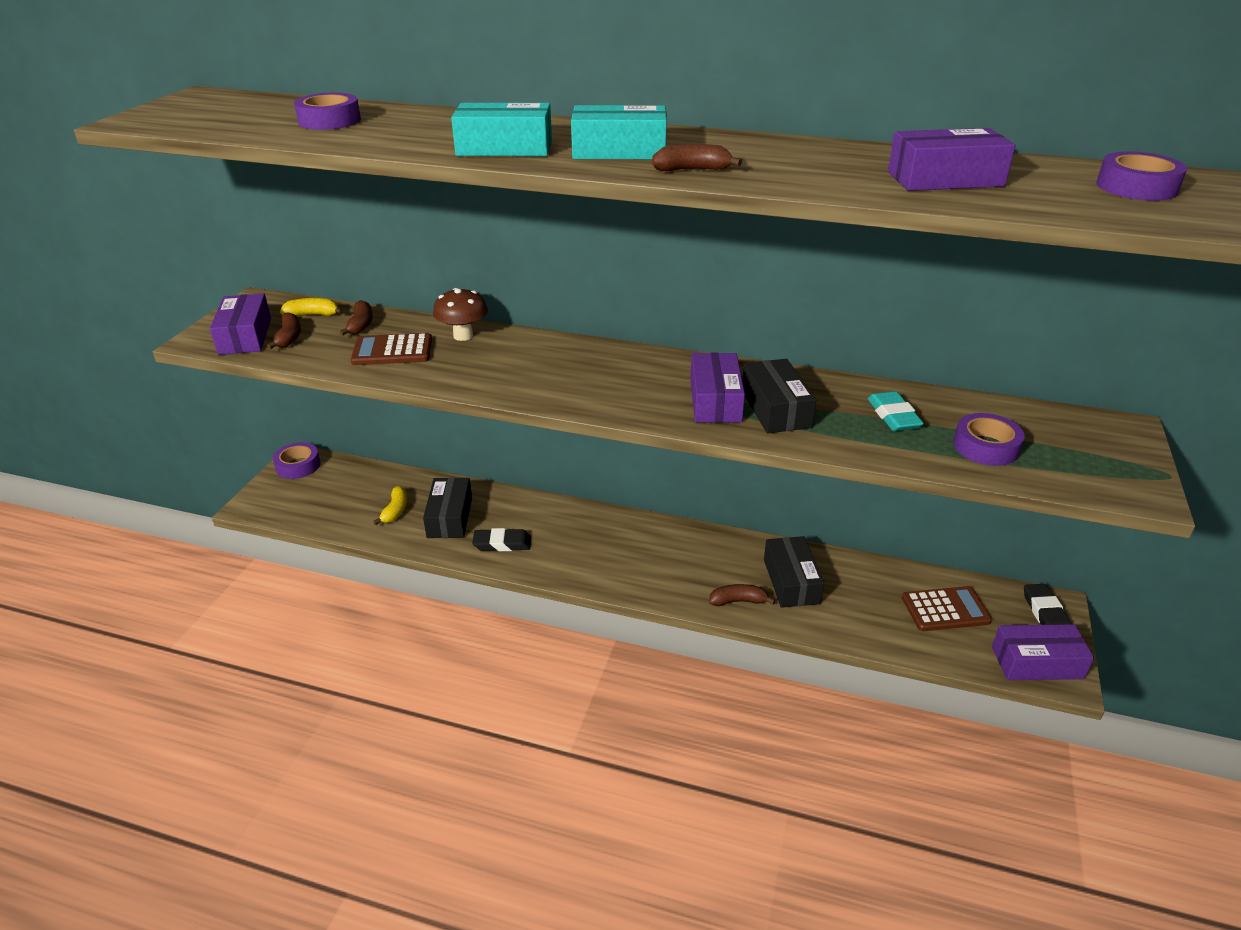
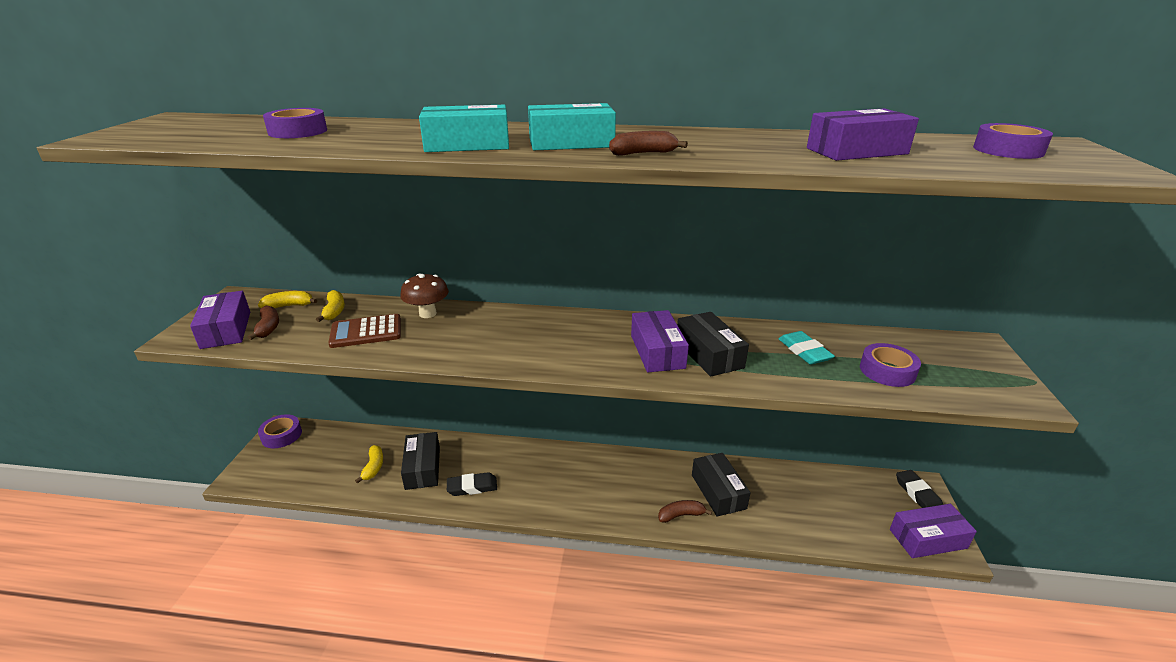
camera: 10 degrees left, 5 degrees down
brown banana [340,300,373,336] -> yellow banana [316,290,345,322]
brown calculator [902,586,992,631] -> none

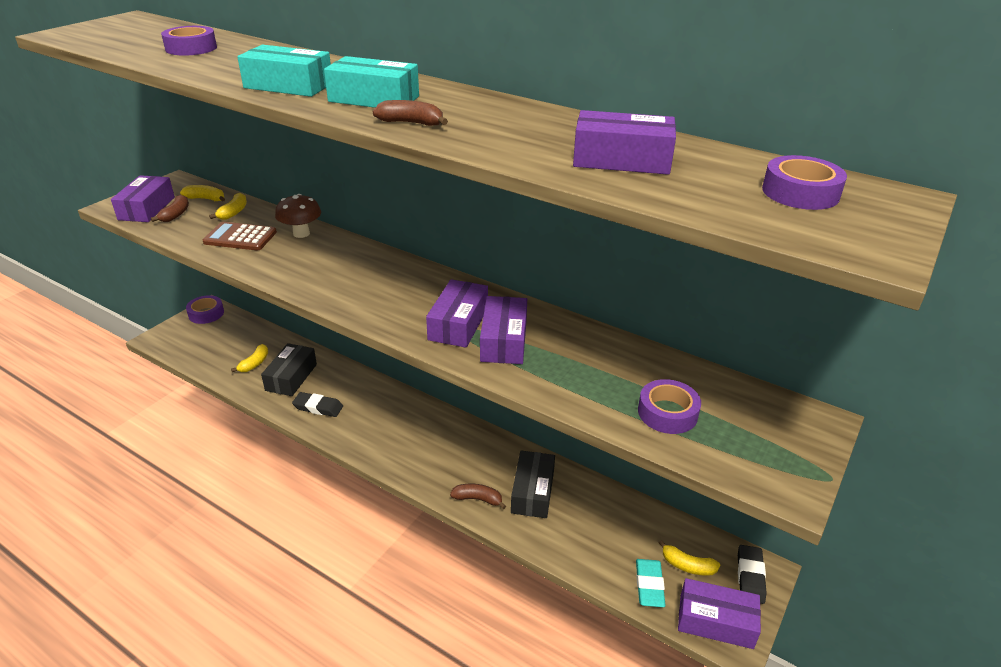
camera: 25 degrees right, 5 degrees up
black box [677,312,749,377] -> purple box [480,296,527,364]
turquoise eraser [778,331,835,365] -> turquoise eraser moved to [636,559,666,607]
none -> yellow banana [659,540,720,576]

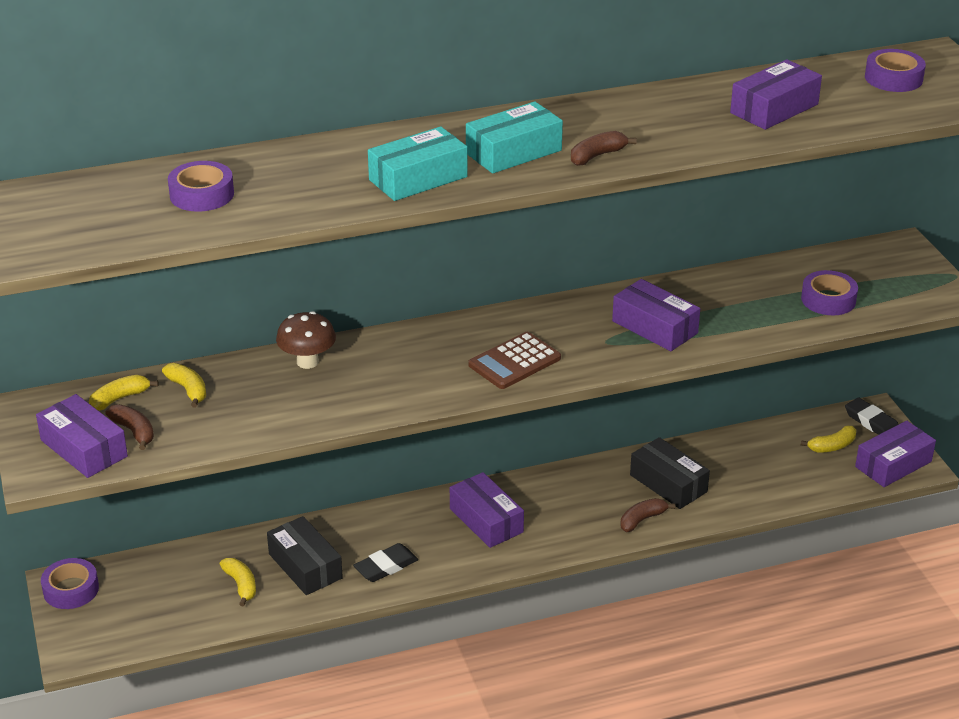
camera: 50 degrees left, 0 degrees up
brown calculator [203,222,277,250] -> brown calculator moved to [468,332,561,389]
purple box [426,279,488,348] -> purple box moved to [450,472,524,548]
turquoise eraser [636,559,666,607] -> none

